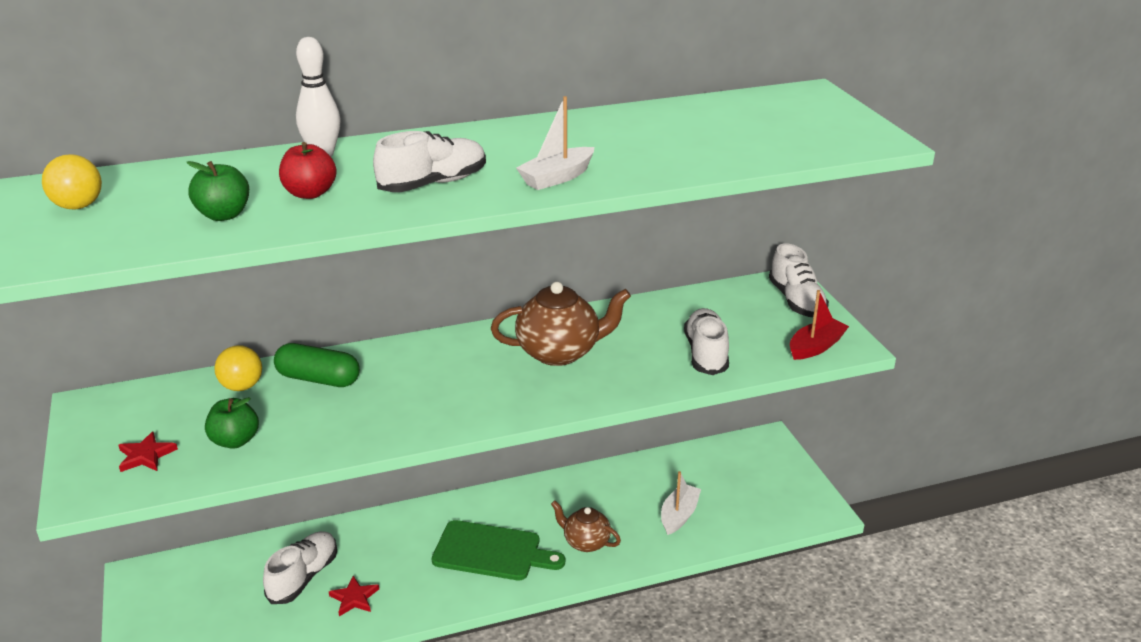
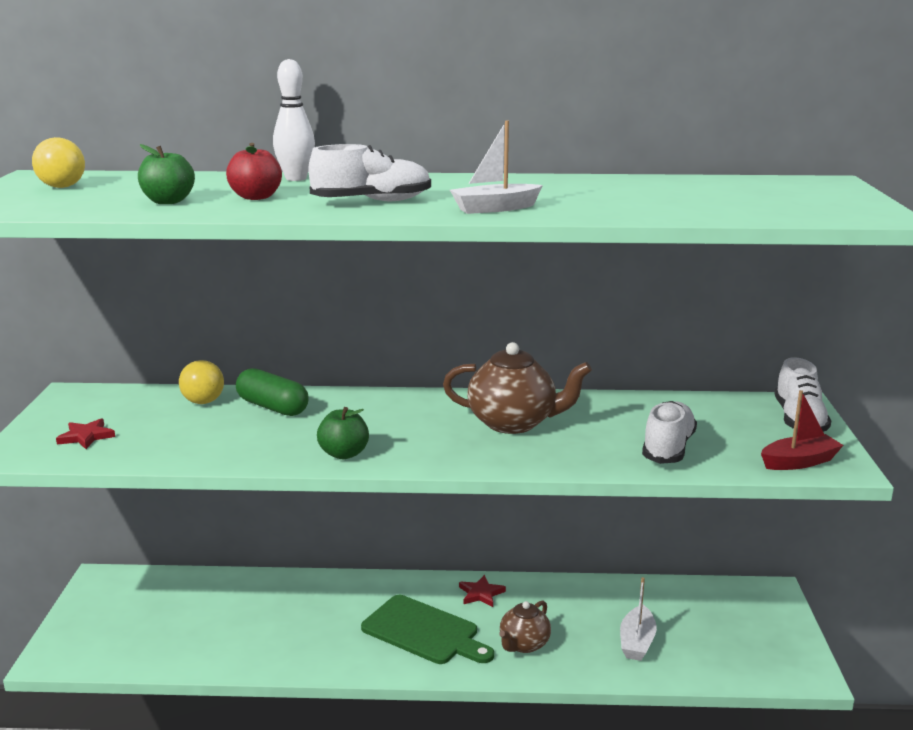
camera: 20 degrees right, 10 degrees down
green apple [205,397,259,449] -> green apple moved to [317,407,369,459]
white shoe [263,531,337,604] -> none
red star [329,576,379,616] -> red star moved to [459,575,506,607]
brown teapot [551,500,621,552] -> brown teapot turned 105 degrees counterclockwise [499,601,551,653]
white boat [661,471,701,535] -> white boat turned 150 degrees clockwise [620,577,657,661]

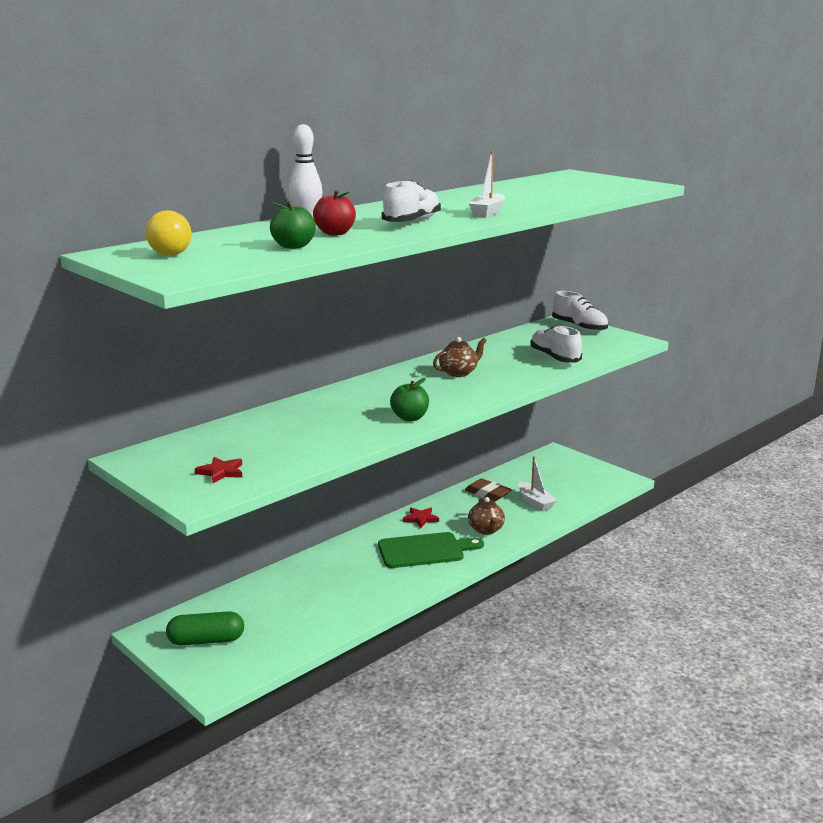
camera: 45 degrees left, 0 degrees up
yellow ball [179,360,224,404] -> none
green capsule [236,368,309,416] -> green capsule moved to [166,611,244,646]
brown teapot [443,342,592,434] -> brown teapot [433,337,487,377], size x0.61
red boat [761,390,844,470] -> none
none -> brown eraser [465,479,512,501]

